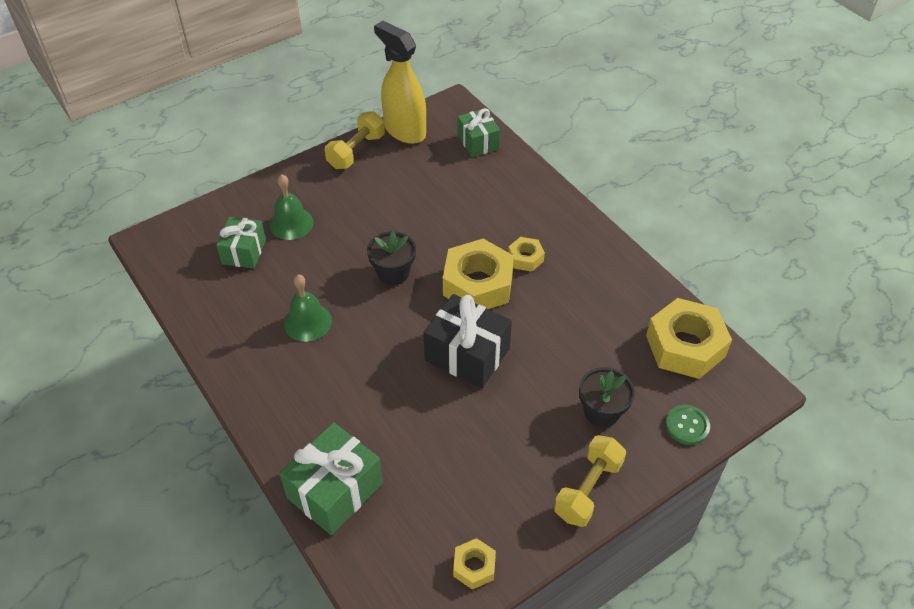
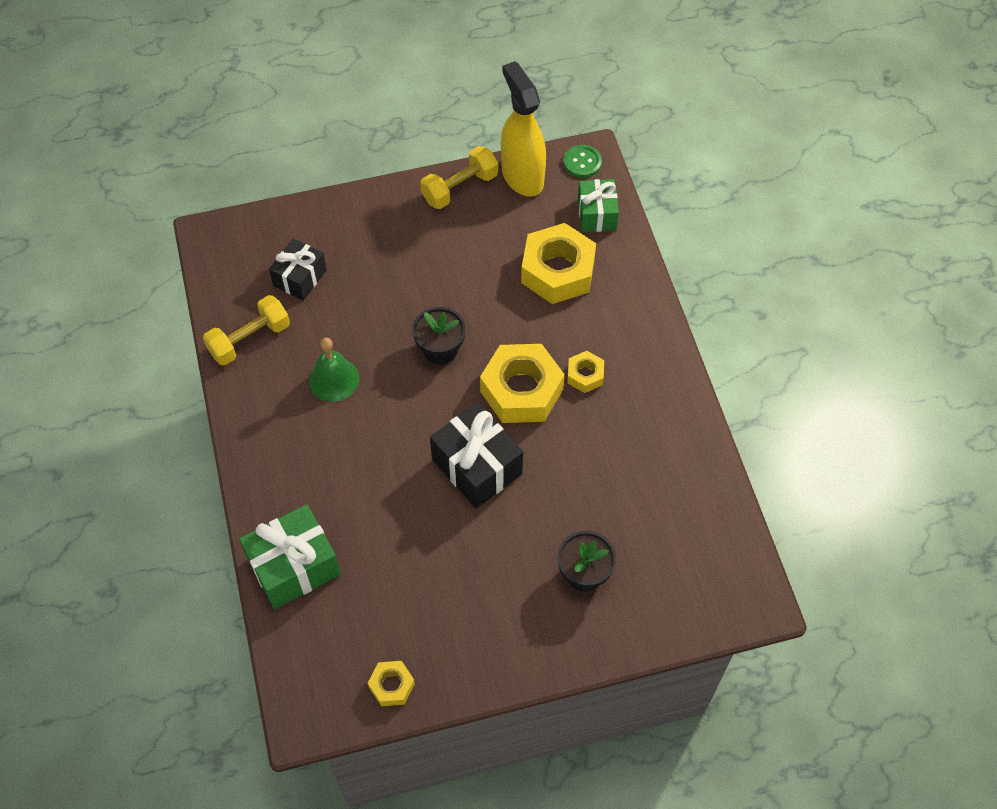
camera: 20 degrees right, 10 degrees up
green gift [216,217,266,268] -> black gift [269,238,327,301]
green bell [269,174,314,240] -> none
yellow dumbbell [554,435,626,527] -> yellow dumbbell moved to [203,295,290,366]
yellow nut [646,298,732,379] -> yellow nut moved to [521,223,596,304]
green button [665,405,710,445] -> green button moved to [563,145,602,178]

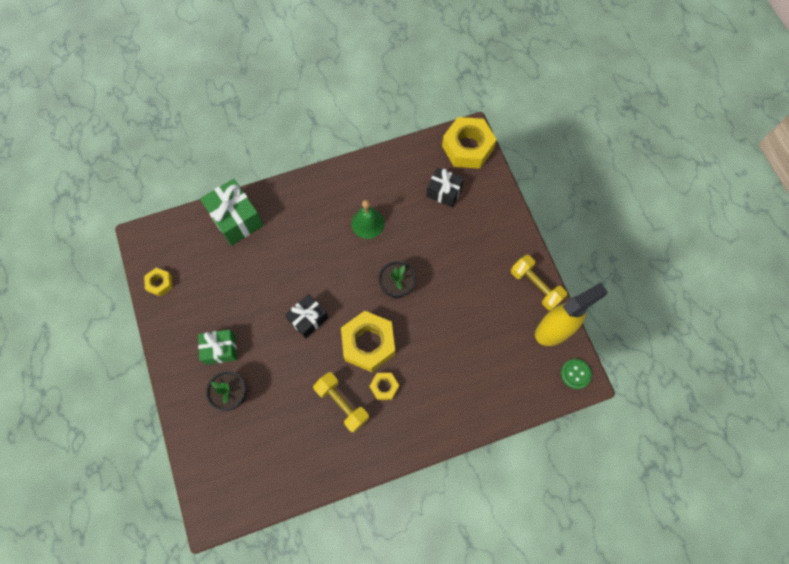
camera: 85 degrees right, 10 degrees up
yellow dumbbell [203,295,290,366] -> yellow dumbbell moved to [313,372,369,433]
black gift [430,403,523,508] -> black gift [285,294,328,339], size x0.65
yellow nut [521,223,596,304] -> yellow nut moved to [442,117,497,169]
green gift [578,179,619,232] -> green gift moved to [198,329,237,365]

